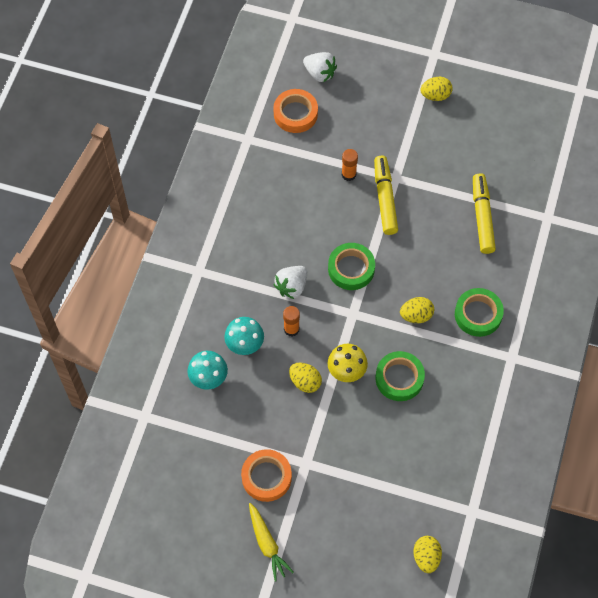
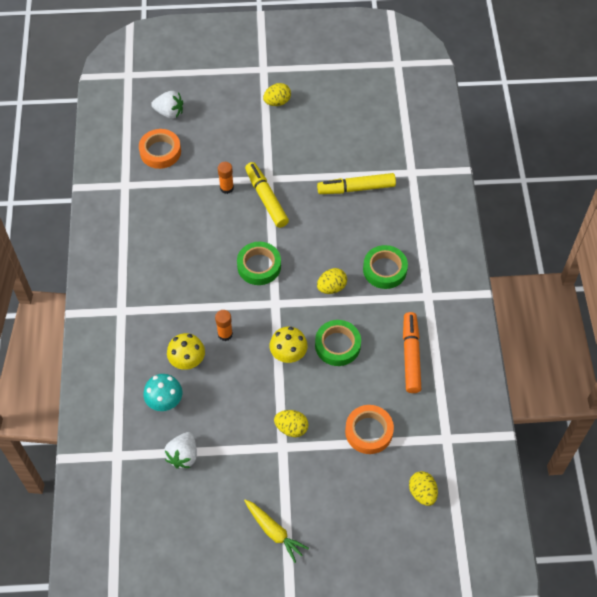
camera: 20 degrees left, 5 degrees down
turquoise mushroom [224,317,264,355] -> yellow mushroom [167,333,205,370]
orange tape [241,449,292,502] -> orange tape moved to [345,405,394,454]
white strawberry [273,266,307,299] -> white strawberry moved to [164,432,197,469]
yellow egg [289,363,322,393] -> yellow egg moved to [274,410,309,437]
yellow marker [473,173,496,254] -> yellow marker turned 75 degrees counterclockwise [317,173,396,194]
none -> orange marker [403,312,421,393]

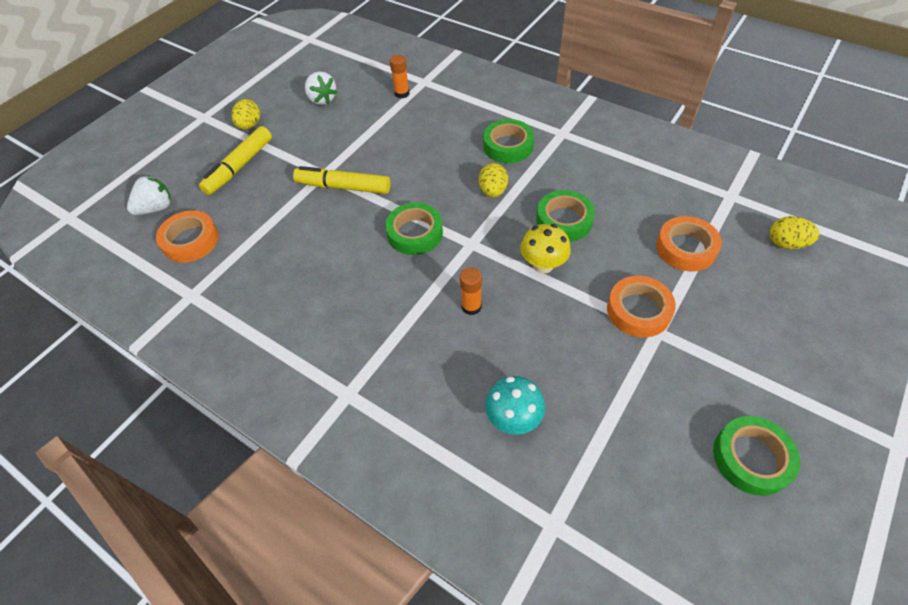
camera: 50 degrees left, 5 degrees down
white strawberry [164,432,197,469] -> white strawberry moved to [305,71,337,105]
yellow mushroom [167,333,205,370] -> none
orange glue stick [218,162,234,194] -> orange glue stick moved to [390,55,410,99]
yellow carrot [244,499,309,563] -> none
yellow egg [274,410,309,437] -> orange tape [607,276,676,338]
yellow marker [317,173,396,194] -> yellow marker moved to [199,126,272,195]
orange marker [403,312,421,393] -> none
none -> green tape [713,416,800,496]

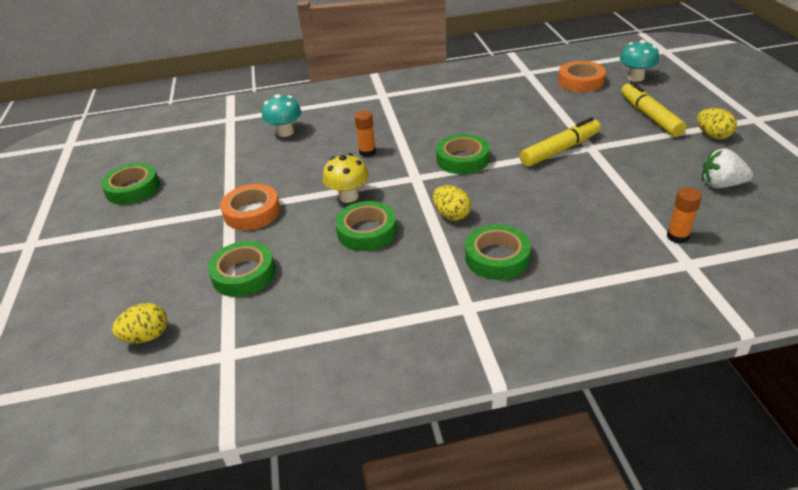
camera: 135 degrees right, 15 degrees down
white strawberry [127,175,171,215] -> turquoise mushroom [620,40,659,82]
orange tape [656,216,722,272] -> green tape [208,241,276,297]

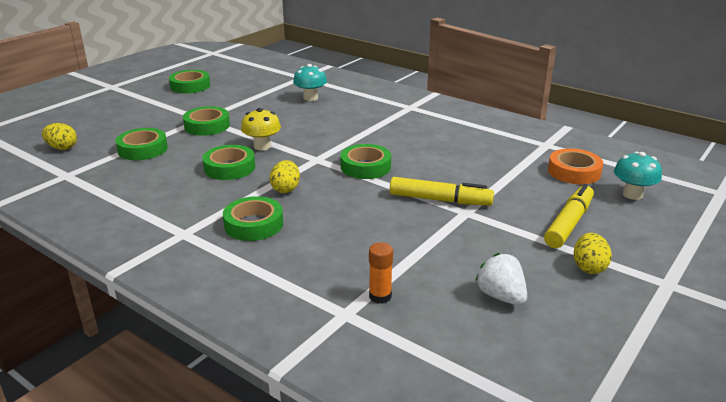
camera: 45 degrees right, 10 degrees down
orange tape [220,184,280,230] -> green tape [183,106,230,136]
orange glue stick [354,110,376,157] -> none

